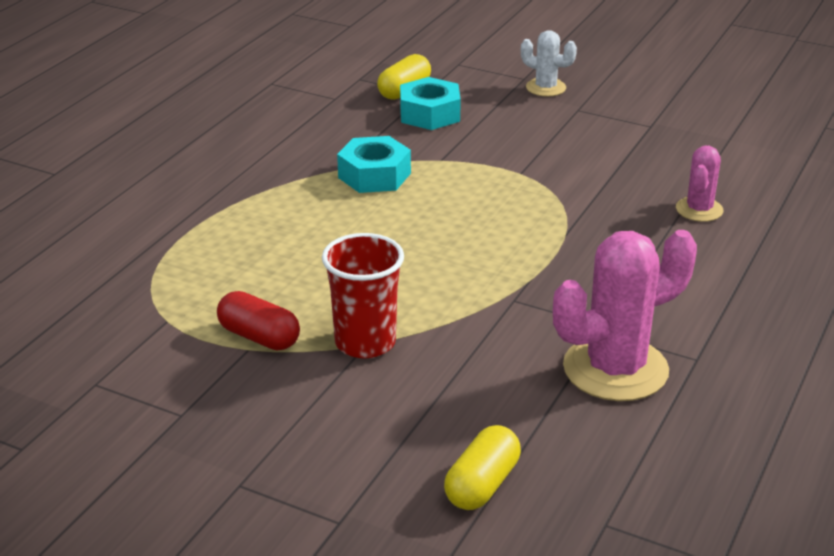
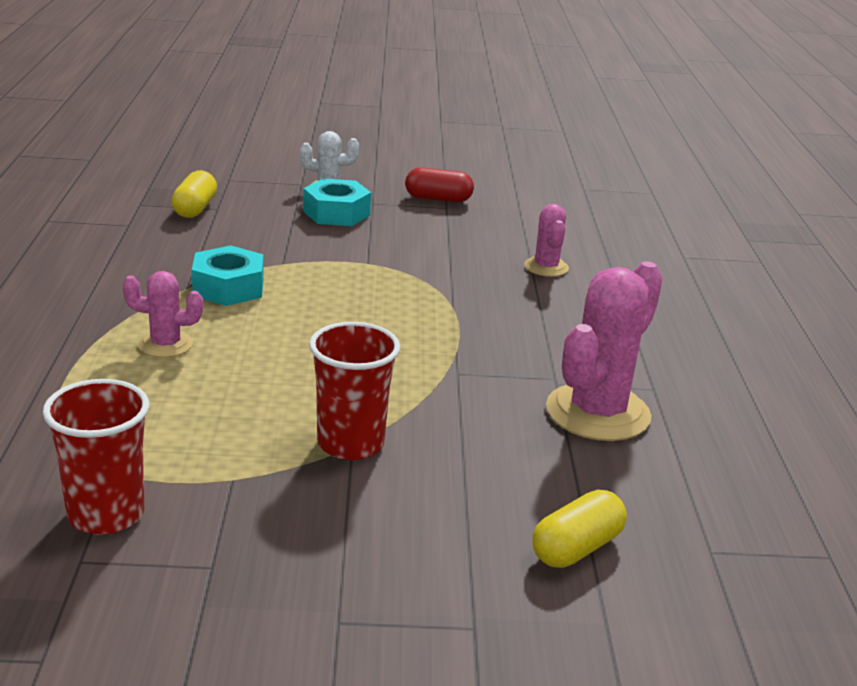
camera: 30 degrees left, 5 degrees down
red capsule [217,291,300,350] -> red capsule moved to [405,167,474,202]
turquoise nut [400,77,461,130] -> turquoise nut moved to [303,179,371,226]
yellow capsule [444,425,521,510] -> yellow capsule turned 45 degrees clockwise [532,490,627,568]
none -> red cup [43,379,149,535]
none -> pink cactus [122,271,203,357]

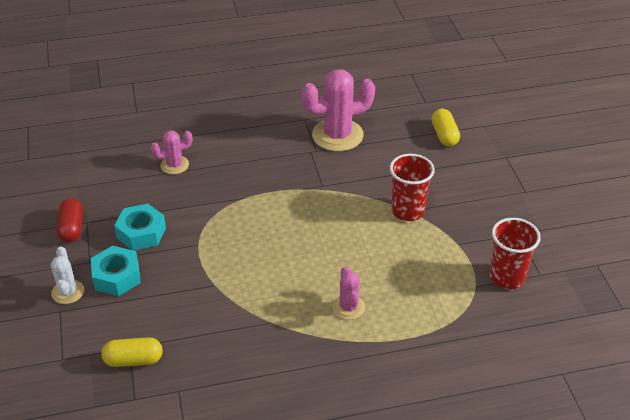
camera: 100 degrees left, 15 degrees up
turquoise nut [192,245,264,306] -> turquoise nut moved to [114,204,166,251]
yellow capsule [532,490,627,568] -> yellow capsule turned 45 degrees clockwise [431,109,460,146]
pink cactus [546,261,663,441] -> pink cactus turned 45 degrees counterclockwise [301,69,375,152]

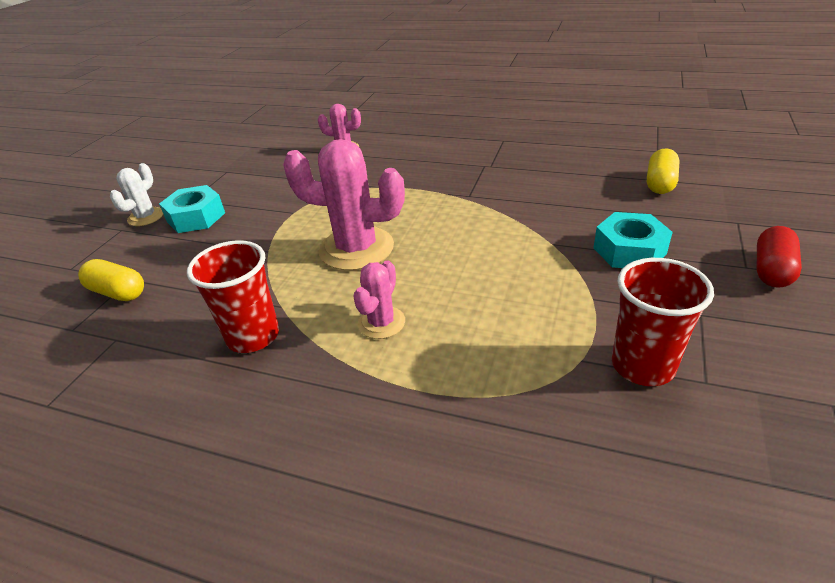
camera: 35 degrees right, 5 degrees down
red capsule [57,198,83,242] -> red capsule moved to [757,226,802,288]
turquoise nut [114,204,166,251] -> turquoise nut moved to [593,212,673,268]
pink cactus [301,69,375,152] -> pink cactus moved to [283,139,405,271]
red cup [390,154,435,221] -> red cup moved to [187,240,279,353]

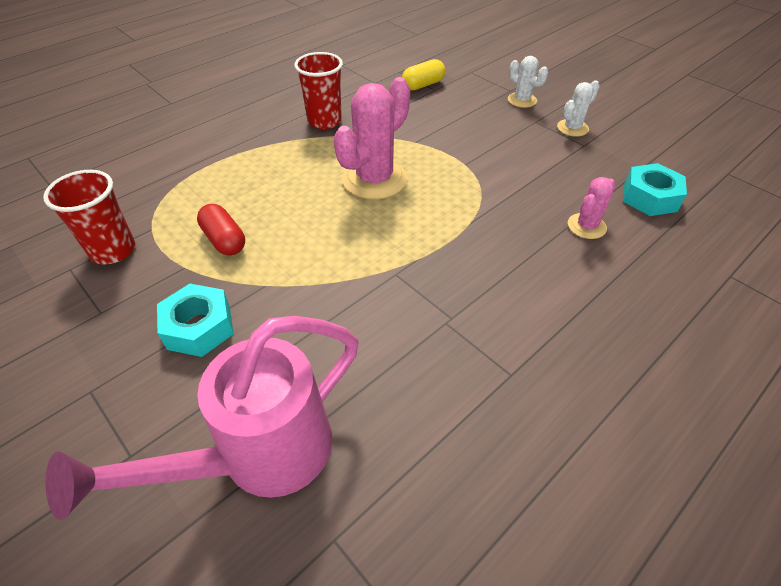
camera: 115 degrees right, 10 degrees up
turquoise nut [159,185,225,233] -> turquoise nut moved to [623,163,687,216]
pink cactus [353,260,405,339] -> none
yellow capsule [647,149,680,194] -> pink watering can [45,316,358,520]
red capsule [757,226,802,288] -> red capsule moved to [197,204,245,256]
none -> white cactus [557,80,600,137]

